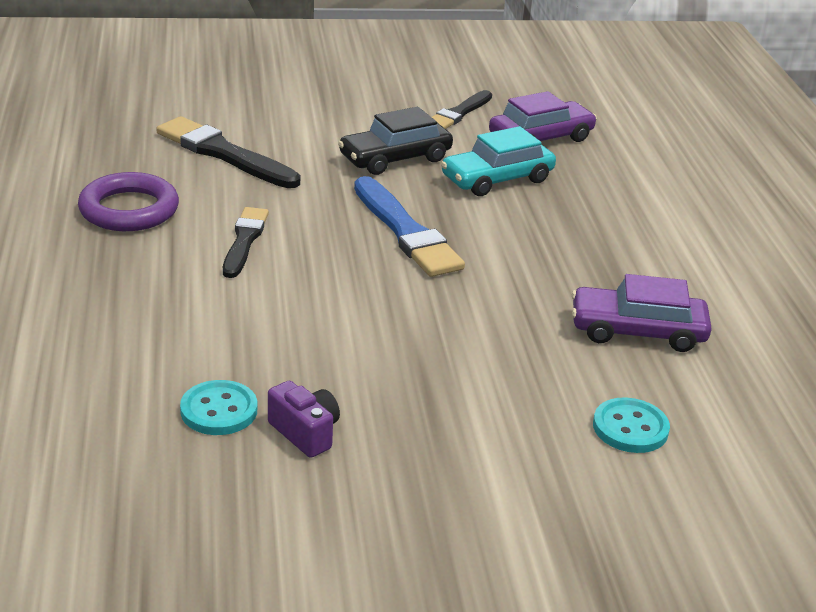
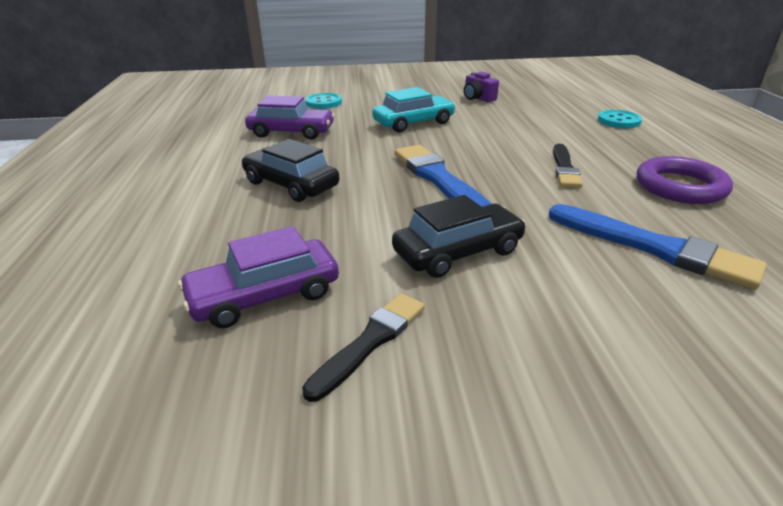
camera: 175 degrees left, 0 degrees up
black brush [156,116,300,188] -> blue brush [549,204,767,290]
turquoise button [180,380,257,435] -> turquoise button moved to [598,110,642,128]
turquoise car [441,126,556,196] -> turquoise car moved to [372,87,456,132]
none -> black car [242,139,340,202]

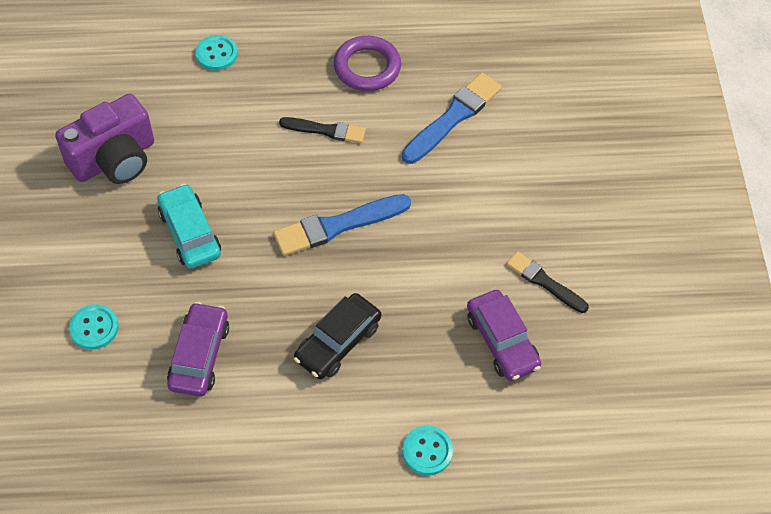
camera: 90 degrees left, 25 degrees up
black car [392,195,526,278] -> none
purple camera [464,72,499,102] -> purple camera [55,94,154,184], size x2.09
none -> turquoise button [402,426,453,476]

